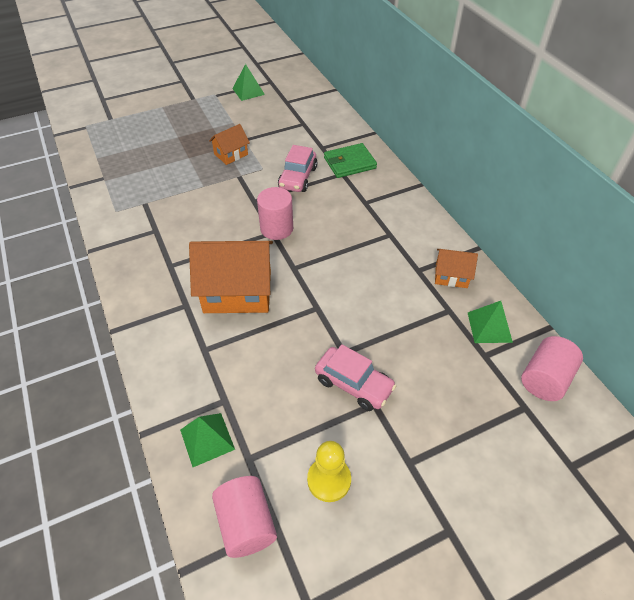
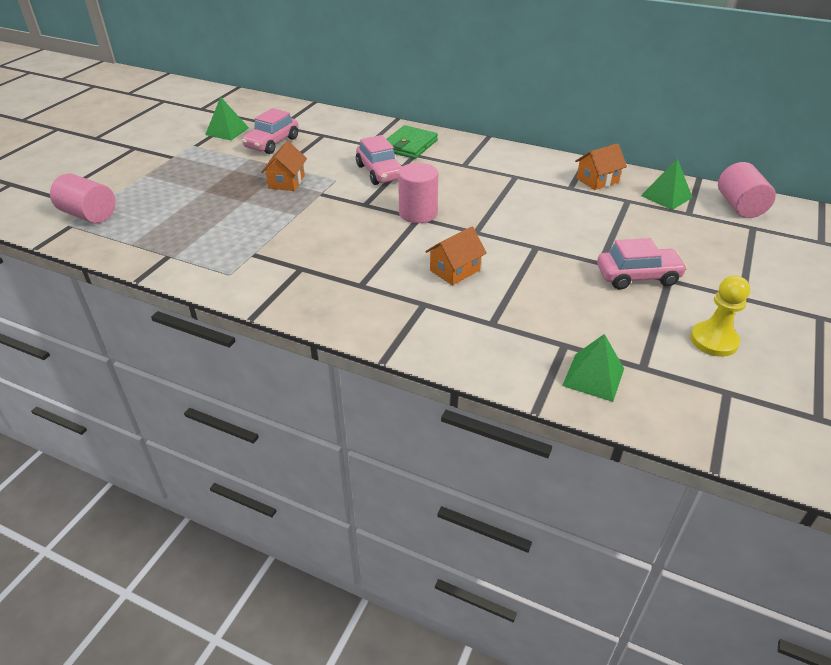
camera: 40 degrees left, 10 degrees down
orange house [189,241,273,313] -> orange house [425,226,487,285], size x0.52
pink cylinder [212,476,277,558] -> pink cylinder moved to [50,174,116,223]
none -> pink car [242,108,299,154]

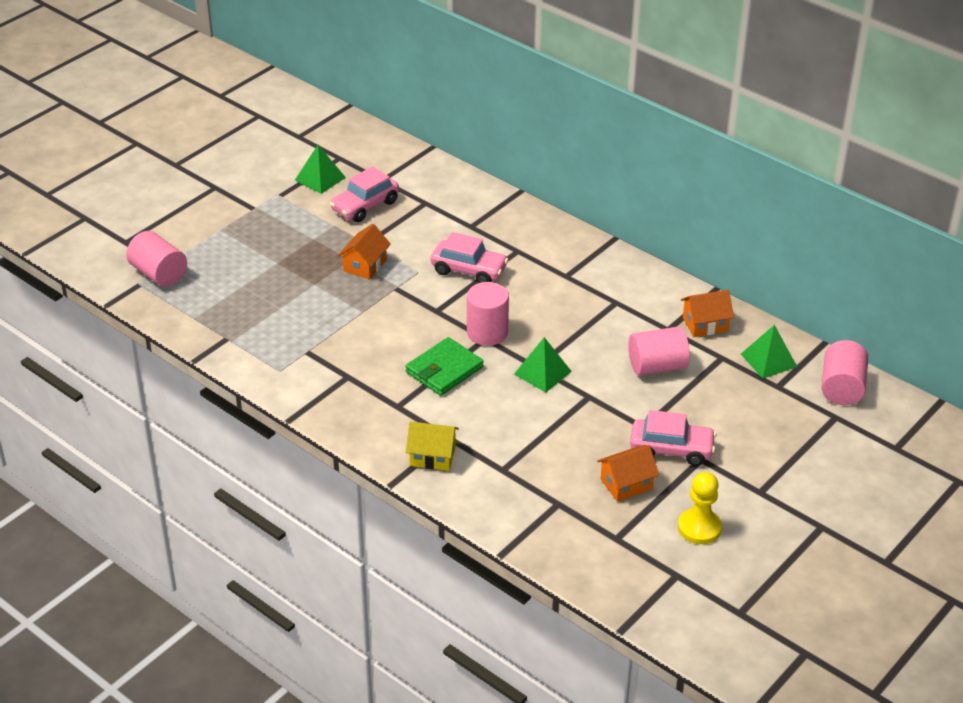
camera: 15 degrees right, 0 degrees up
pink car [356,135,403,185] -> pink car turned 60 degrees counterclockwise [431,232,509,283]
green wallet [386,125,438,159] -> green wallet moved to [405,337,484,396]
orange house [425,226,487,285] -> orange house moved to [597,445,659,502]
green pyramid [562,334,624,402] -> green pyramid moved to [514,337,572,393]
none -> yellow house [406,421,459,471]
none -> pink cylinder [628,327,690,376]

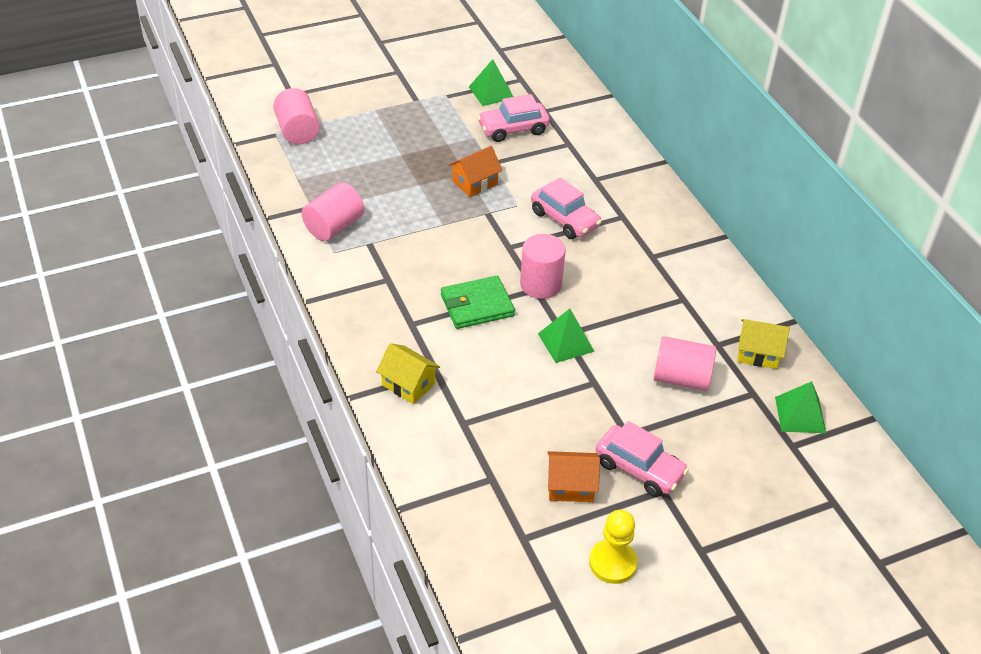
camera: 25 degrees right, 5 degrees up
orange house [681,290,734,337] -> yellow house [737,319,790,369]
pink cylinder [821,340,868,405] -> pink cylinder moved to [301,182,364,241]

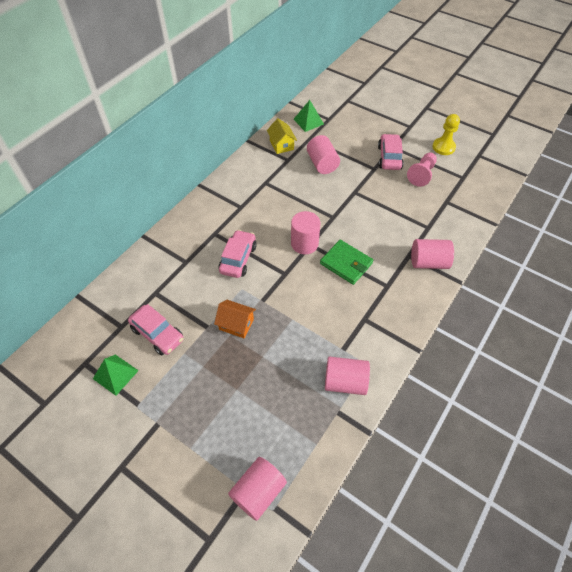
camera: 120 degrees left, 10 degrees up
yellow house [376,343,440,404] -> pink cylinder [411,239,454,269]
green pyramid [538,309,595,363] -> none
orange house [547,451,600,502] -> pink pawn [407,152,437,187]

